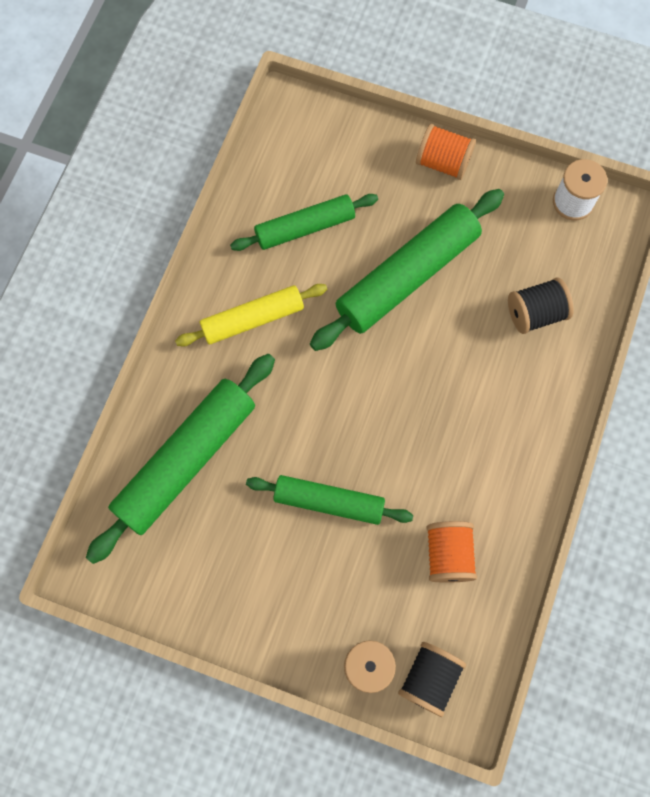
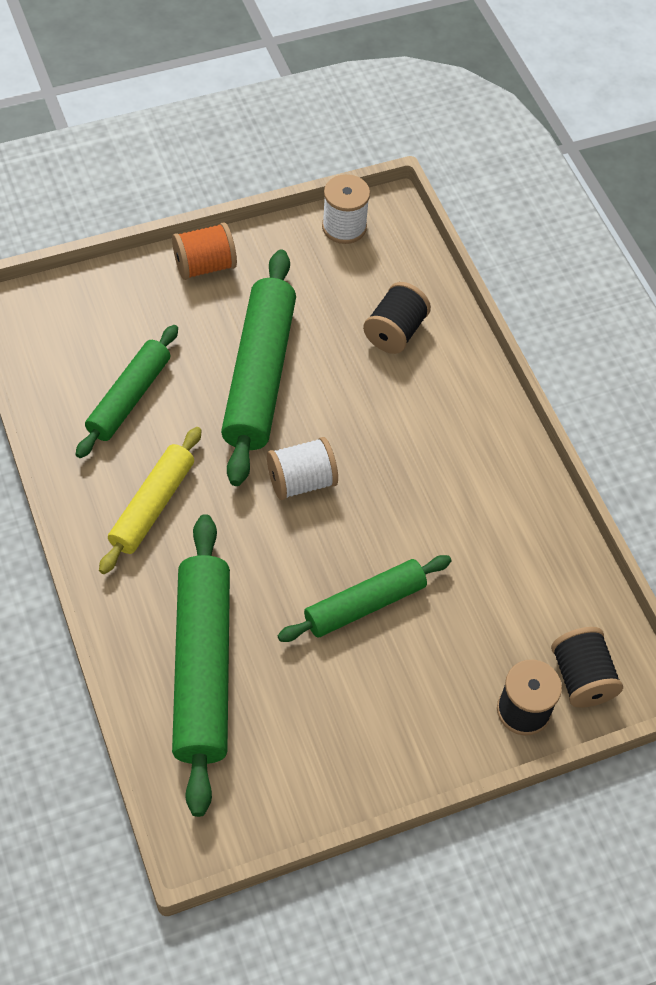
camera: 45 degrees left, 15 degrees down
orange spool [426,521,477,583] -> none
none -> white spool [267,437,338,500]

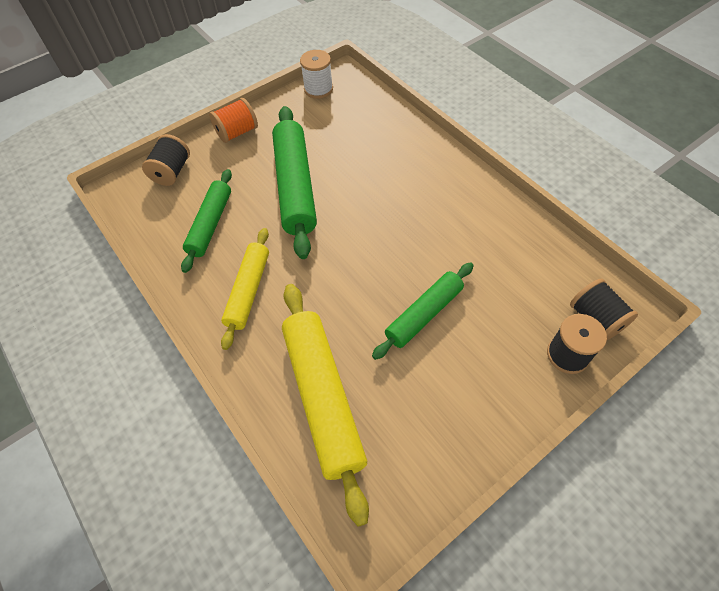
camera: 10 degrees left, 0 degrees up
green rolling pin [172,514,230,817] -> yellow rolling pin [282,284,369,527]
white spool [267,437,338,500] -> none
black spool [363,282,431,354] -> black spool moved to [142,134,190,186]

